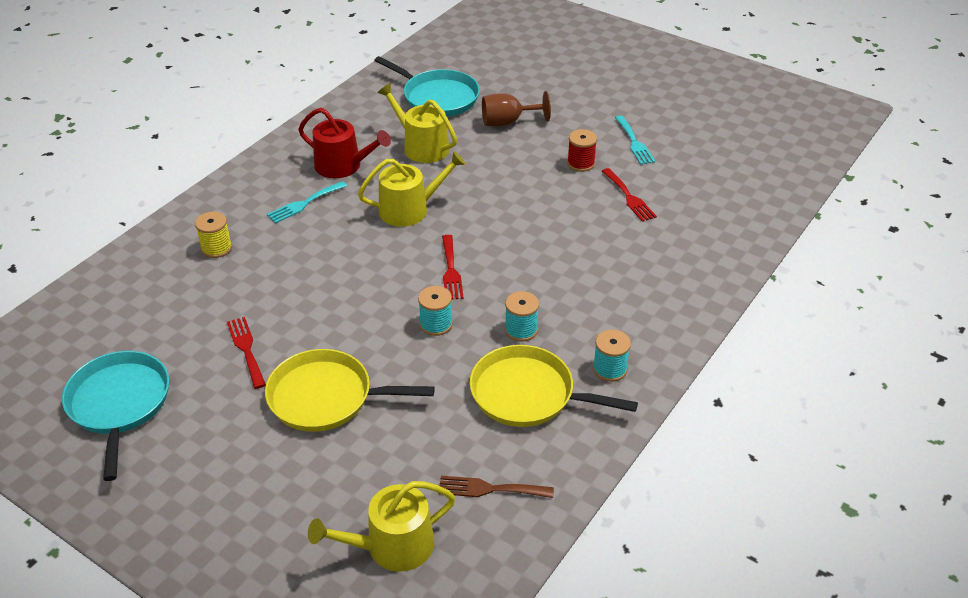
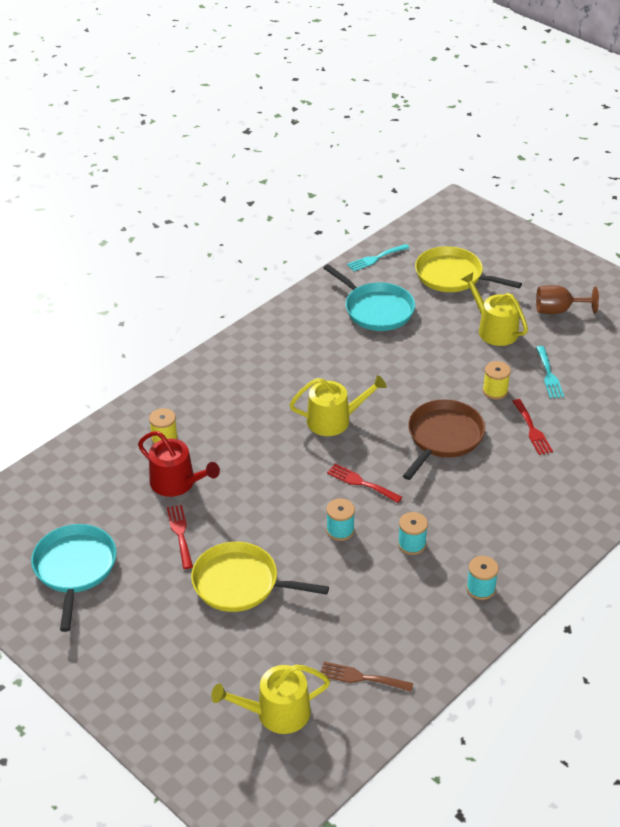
camera: 10 degrees right, 0 degrees up
turquoise fork [267,181,347,223] -> turquoise fork moved to [347,244,409,271]
red watering can [298,108,391,178] -> red watering can moved to [138,431,220,497]
yellow watering can [377,83,457,163] -> yellow watering can moved to [461,273,528,346]
red fork [442,235,464,300] -> red fork turned 120 degrees clockwise [327,463,402,503]
yellow pan [470,345,638,427] -> yellow pan moved to [415,246,522,292]
brown goblet [482,91,551,127] -> brown goblet moved to [536,285,599,314]
red spool [567,129,597,172] -> yellow spool [483,361,511,400]
none -> brown pan [403,399,485,480]

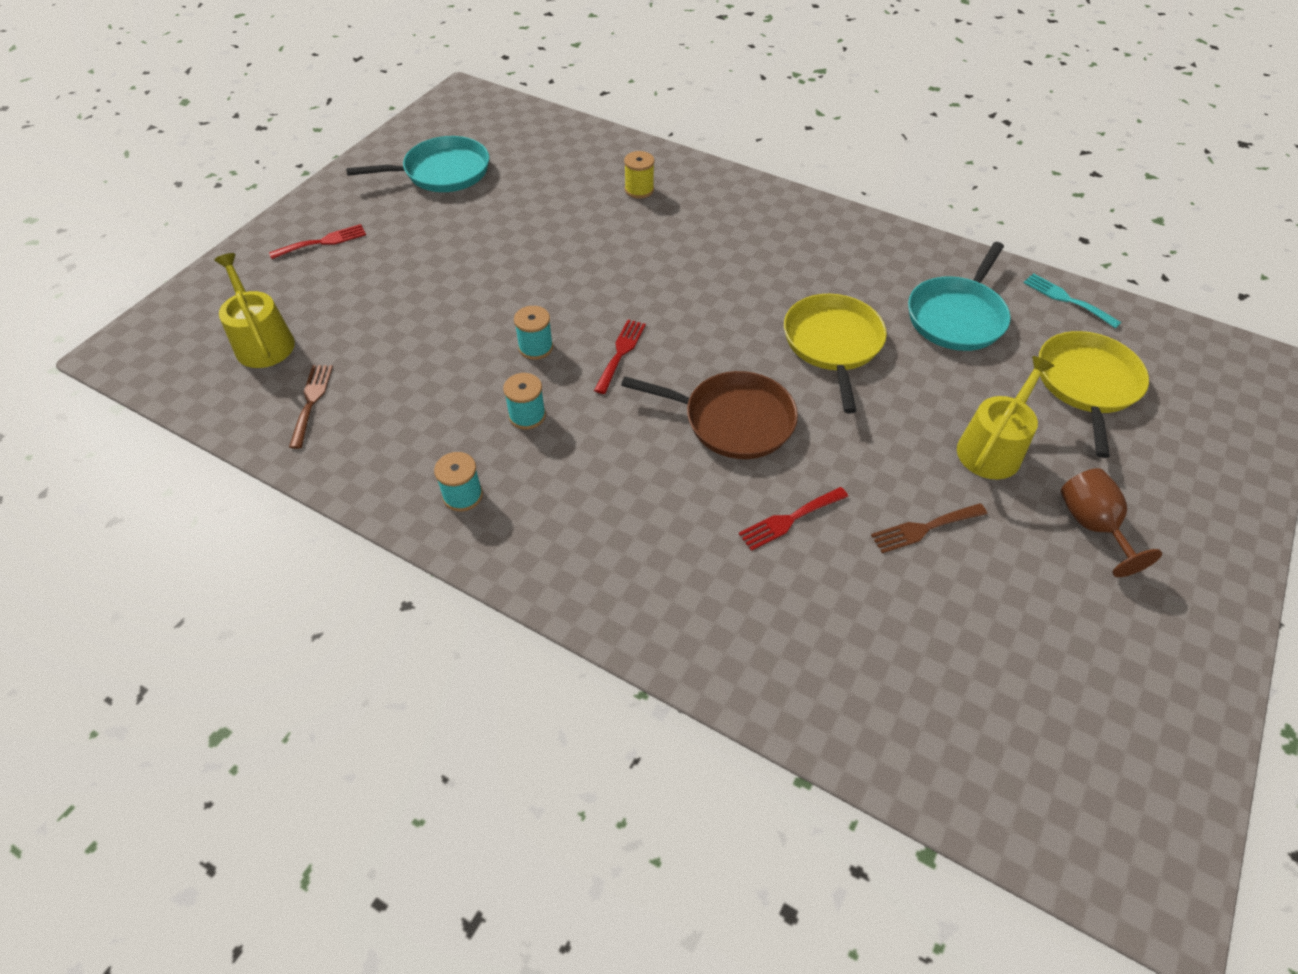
camera: 75 degrees right, 10 degrees up
red watering can [138,431,220,497] -> none
red fork [167,505,193,569] -> red fork moved to [269,224,366,259]
yellow pan [191,542,329,612] -> yellow pan moved to [784,294,887,413]
yellow watering can [289,375,387,436] -> none
yellow spool [483,361,511,400] -> none
turquoise fork [536,346,564,398] -> brown fork [871,503,987,553]

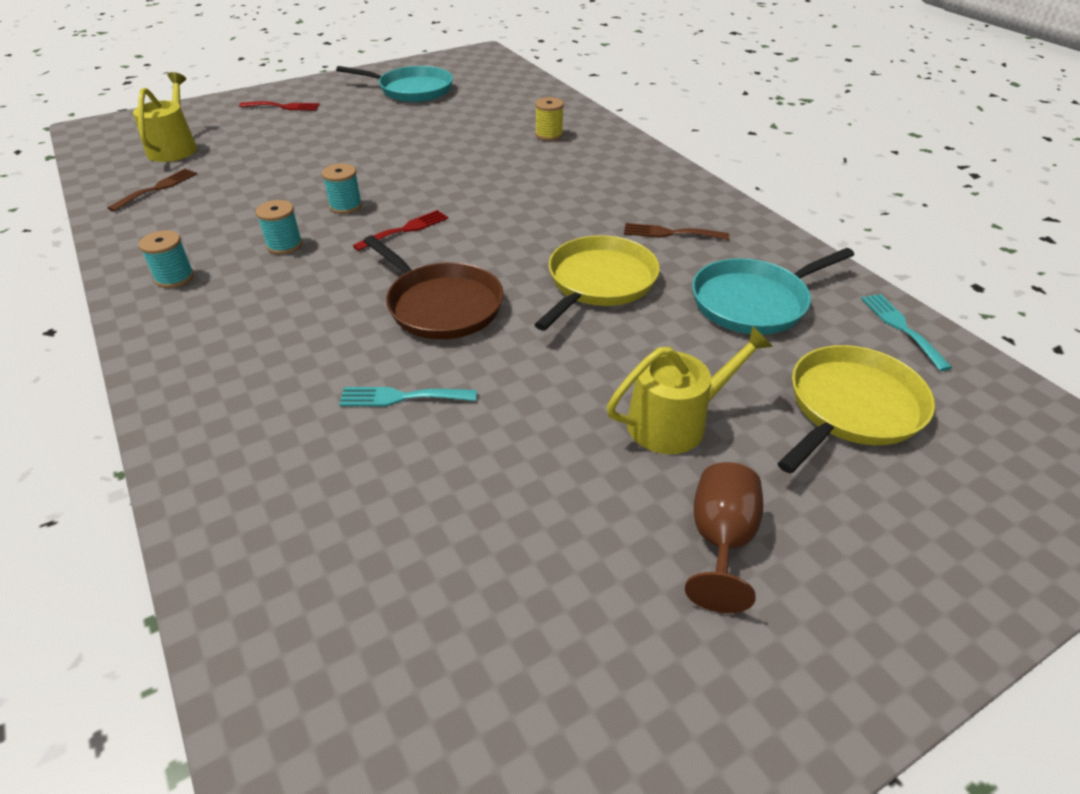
camera: 30 degrees right, 10 degrees down
red fork [739,487,848,551] -> turquoise fork [339,387,477,406]
brown fork [871,503,987,553] -> brown fork moved to [624,223,729,240]

